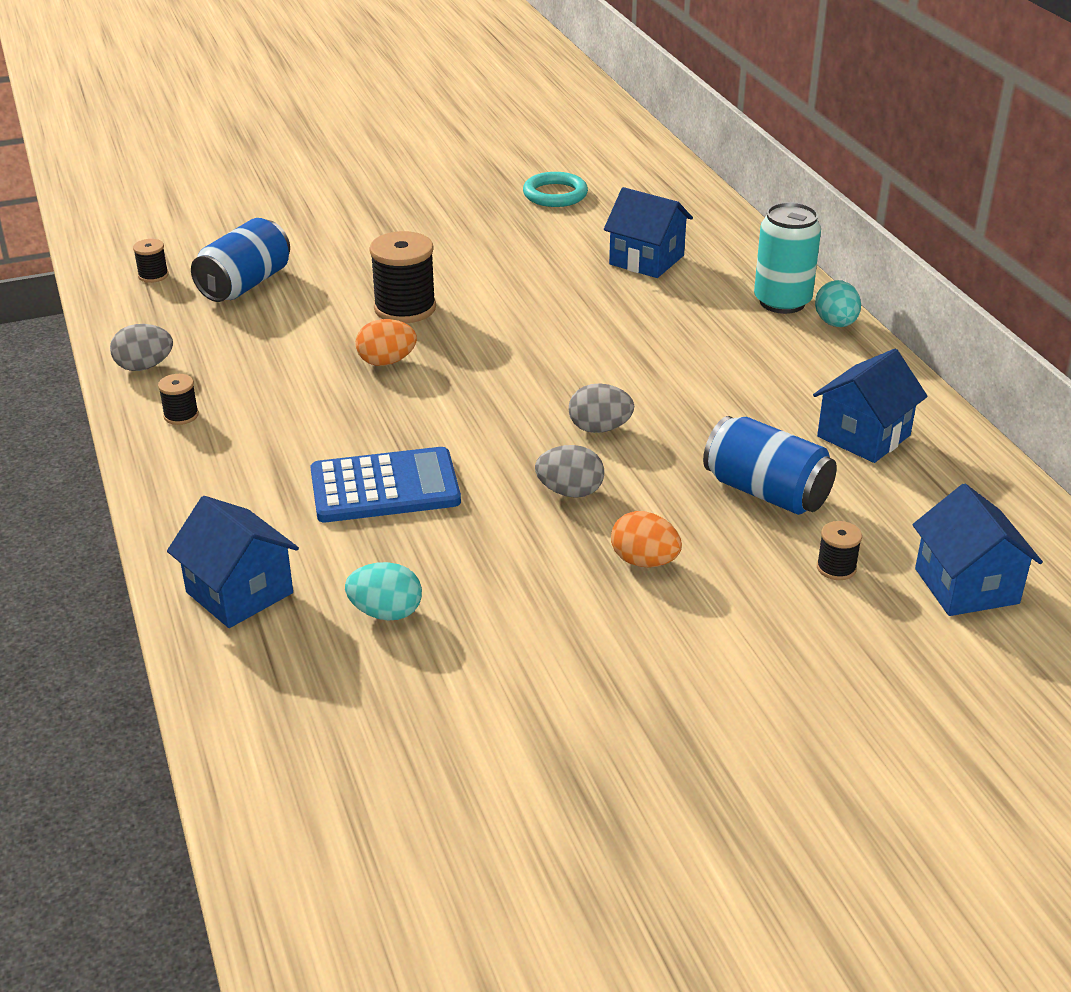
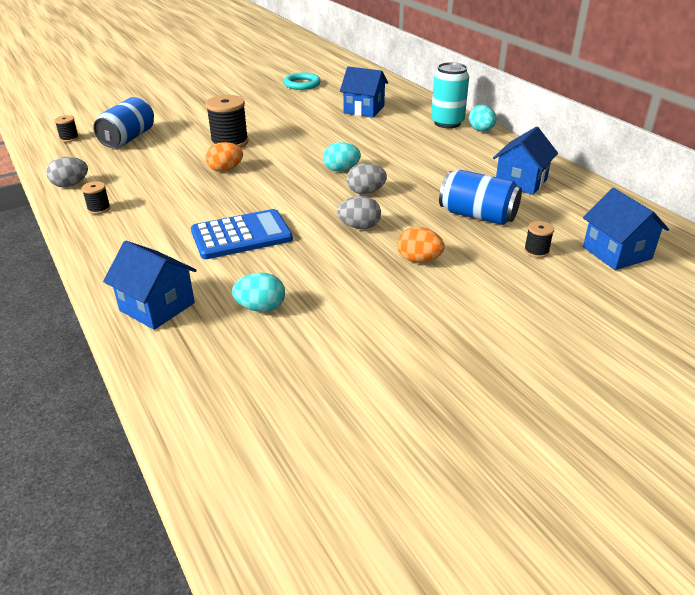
camera: 10 degrees left, 0 degrees up
none -> turquoise egg [323,142,361,171]

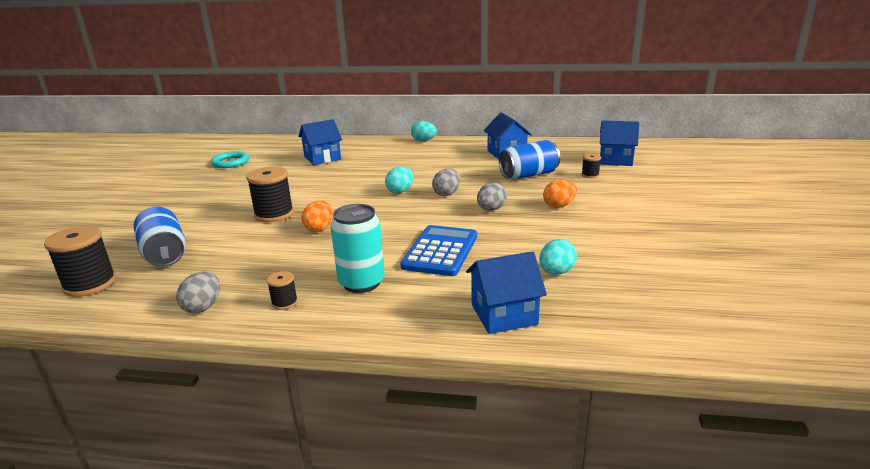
camera: 50 degrees left, 10 degrees down
black spool [54,115,79,142] -> black spool [44,225,116,297], size x2.00
turquoise can [431,62,469,128] -> turquoise can moved to [330,204,385,293]

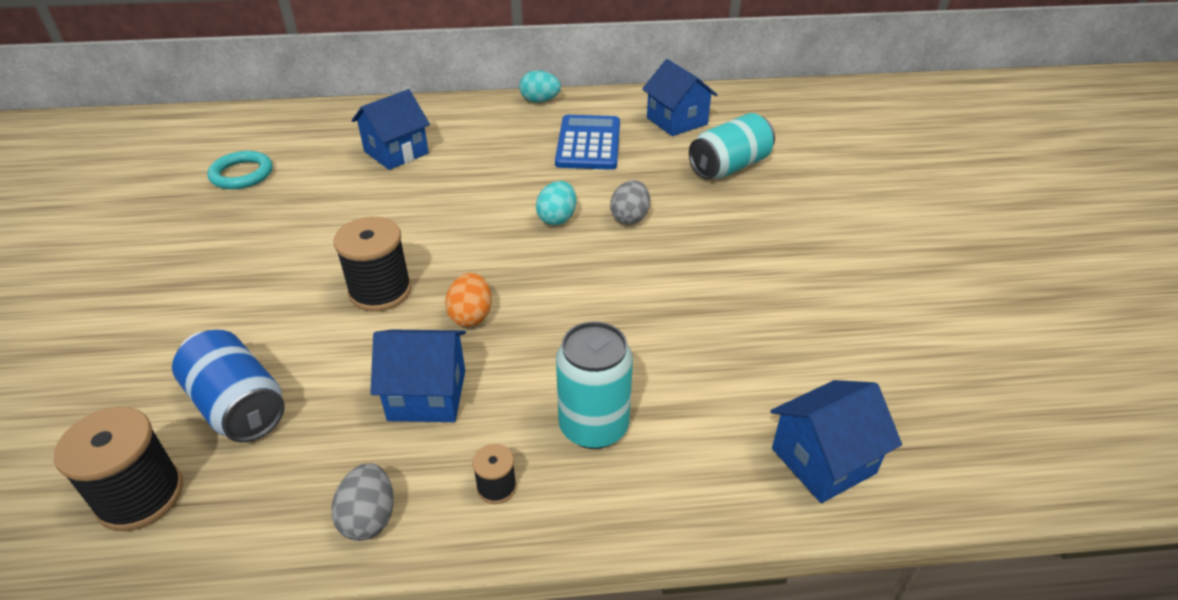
camera: 15 degrees left, 15 degrees up
blue calculator [400,225,477,276] -> blue calculator moved to [555,115,620,170]
grey egg [477,182,507,211] -> none
blue can [499,140,560,180] -> turquoise can [689,113,775,179]
turquoise egg [539,239,577,275] -> none
orange egg [543,179,577,208] -> none
black spool [581,154,601,178] -> none
blue house [600,120,639,166] -> blue house moved to [370,329,466,422]

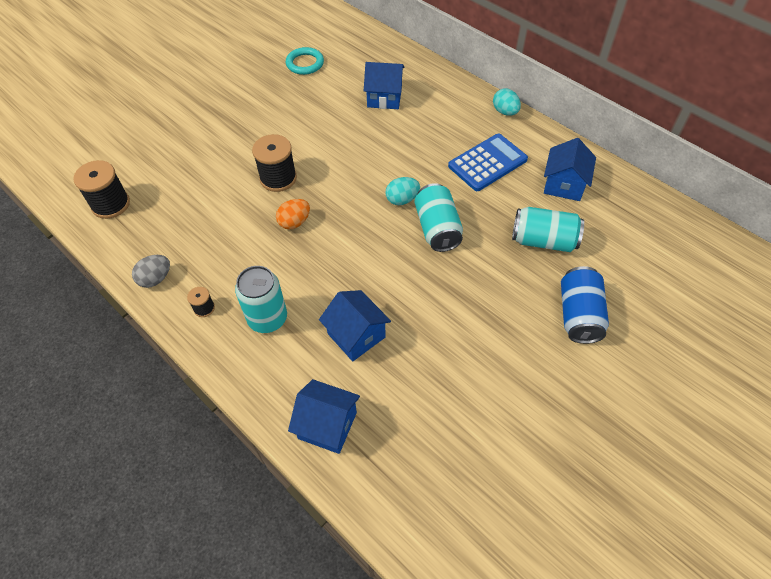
camera: 50 degrees right, 15 degrees up
blue can [172,330,285,442] -> blue can moved to [561,266,609,344]
blue house [370,329,466,422] -> blue house moved to [319,290,391,361]
grey egg [610,180,650,225] -> turquoise can [414,183,463,252]

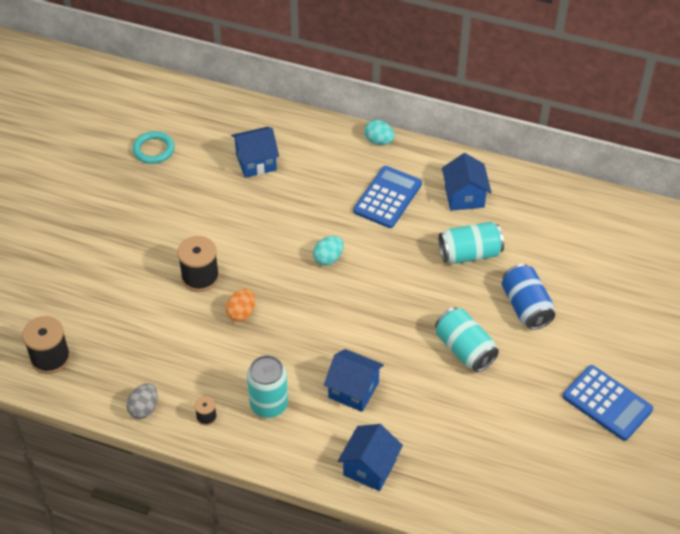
camera: 25 degrees left, 5 degrees down
blue house [288,379,360,454] -> blue house turned 60 degrees counterclockwise [338,424,403,491]
turquoise can [414,183,463,252] -> turquoise can moved to [435,307,499,372]
none -> blue calculator [563,365,653,441]

